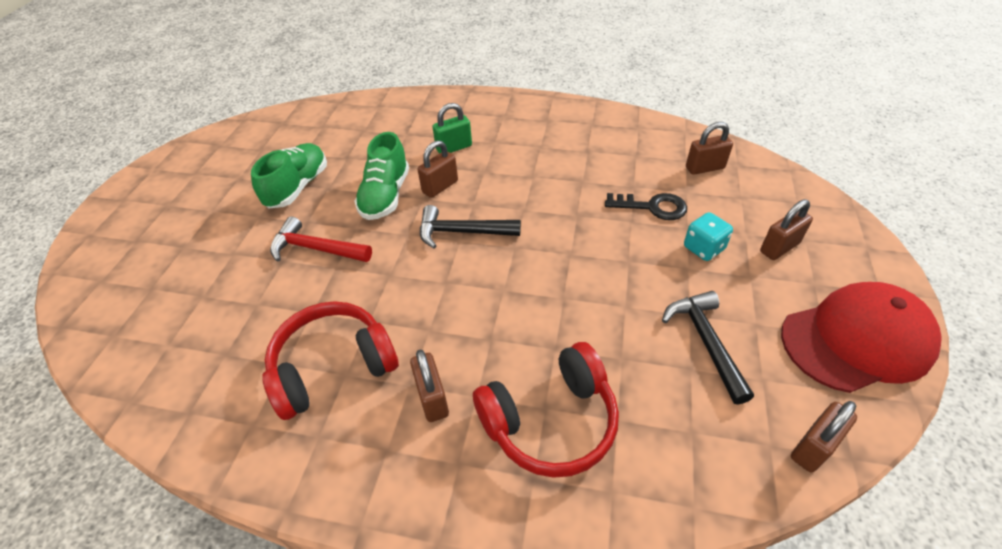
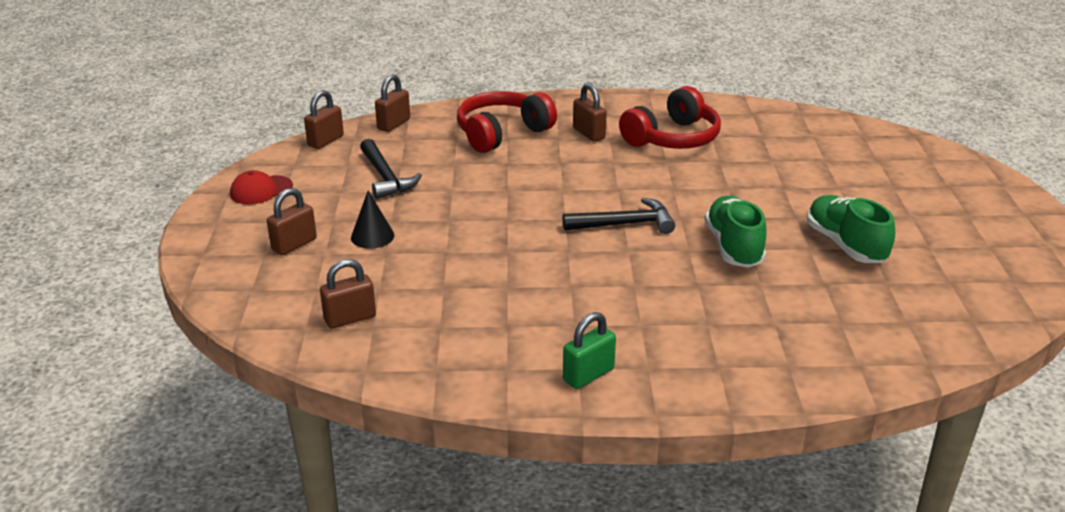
camera: 165 degrees right, 15 degrees down
green shoe [251,143,327,208] -> green shoe turned 150 degrees clockwise [807,195,895,263]
red hammer [270,216,372,262] -> none
brown padlock [418,140,458,198] -> brown padlock moved to [375,74,410,132]
green padlock [433,103,472,154] -> green padlock moved to [563,312,616,389]
black key [605,193,687,220] -> none
turquoise dice [684,212,733,261] -> black cone [351,191,394,249]
red cap [781,282,942,393] -> red cap [230,170,293,205], size x0.50

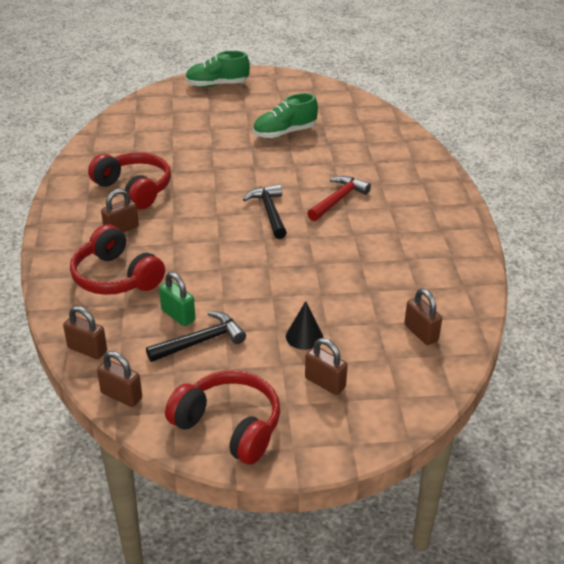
camera: 95 degrees left, 5 degrees up
red cap [230,170,293,205] -> red headphones [165,370,280,465]
green padlock [563,312,616,389] -> green padlock moved to [159,272,195,326]
green shoe [705,196,766,268] -> green shoe moved to [185,51,250,87]
none -> red hammer [307,176,371,221]

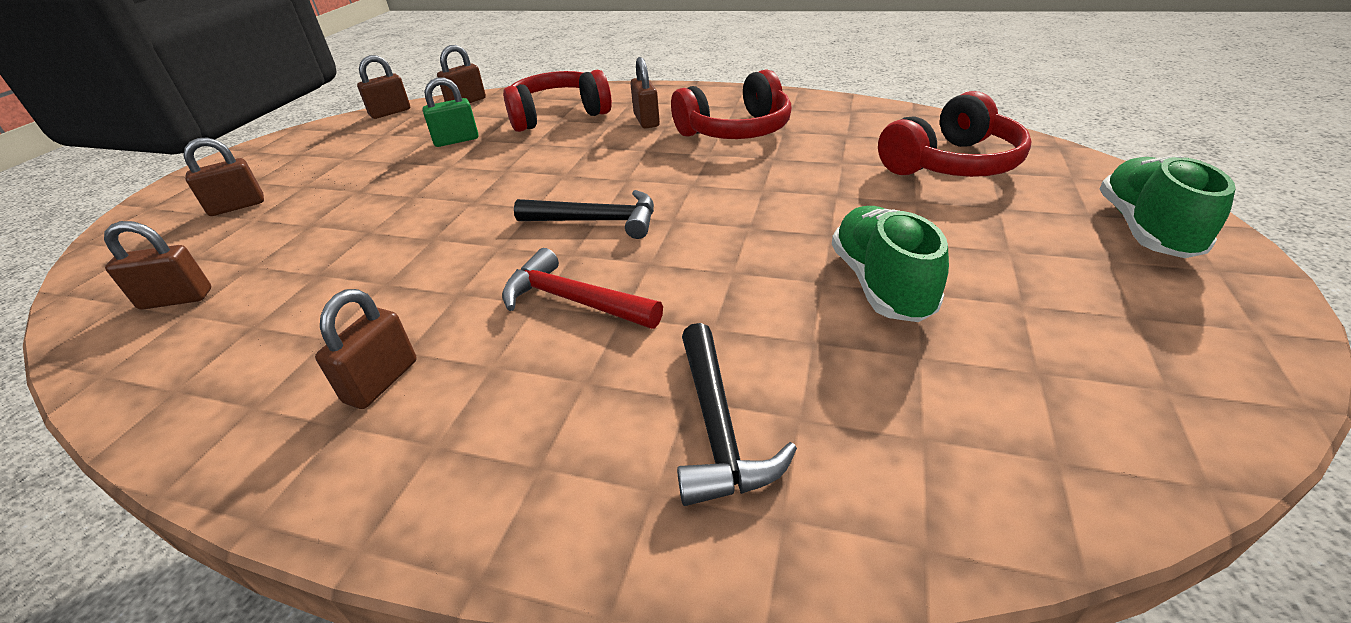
camera: 115 degrees right, 0 degrees up
black hammer [146,311,246,362] -> black hammer moved to [677,323,797,506]
red headphones [165,370,280,465] -> red headphones moved to [878,91,1032,177]
black cone [286,301,323,350] -> none
red hammer [307,176,371,221] -> red hammer turned 150 degrees clockwise [502,248,663,329]
none -> brown padlock [315,289,417,409]

